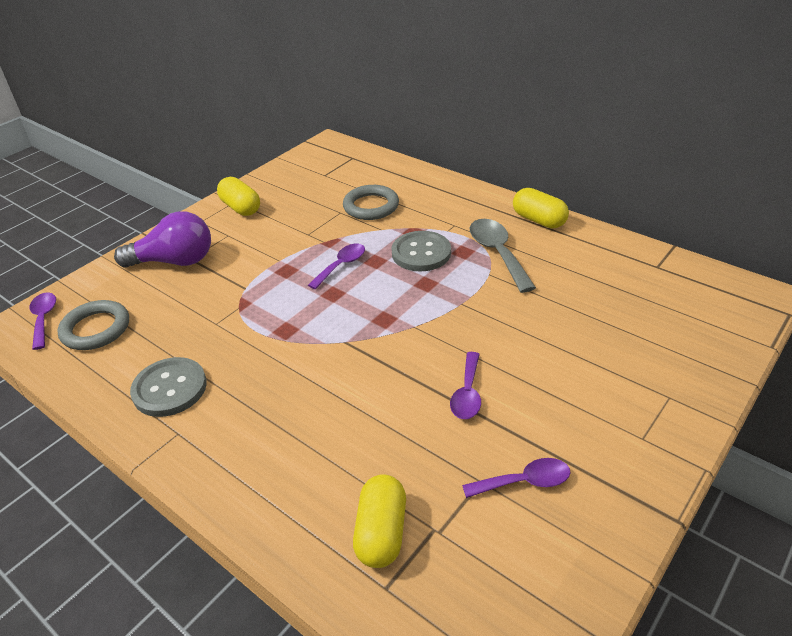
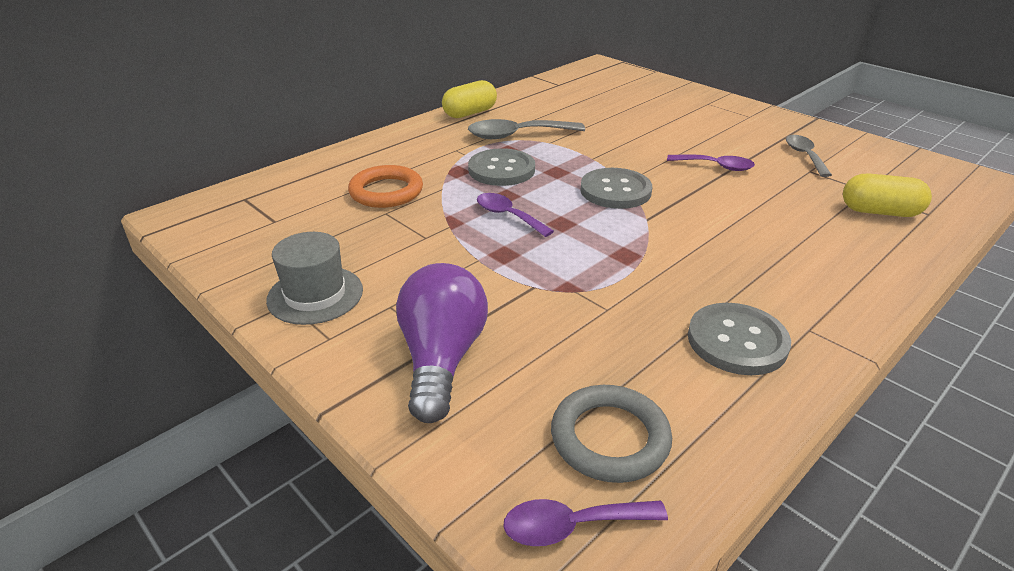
camera: 85 degrees left, 5 degrees down
yellow capsule [217,177,260,216] -> grey hat [266,232,363,325]
grey ring [343,185,399,220] -> orange ring [348,165,423,208]
purple spoon [462,458,571,498] -> grey spoon [786,135,832,177]
none -> grey button [580,168,652,209]

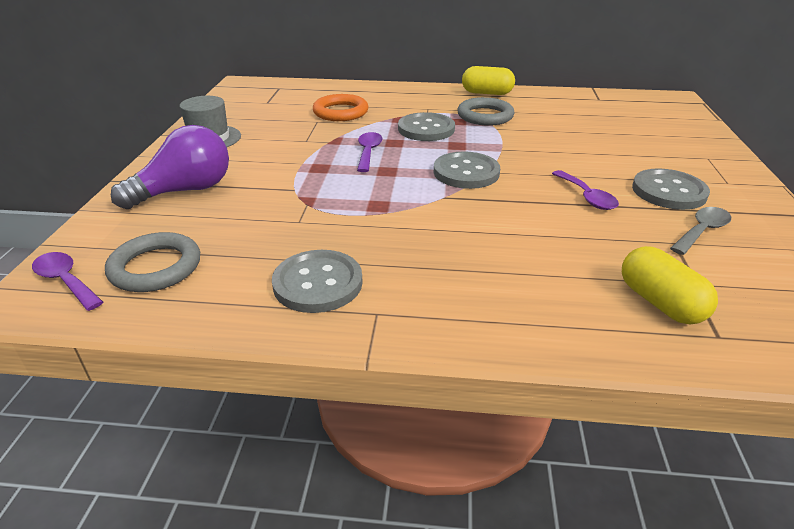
camera: 50 degrees right, 0 degrees up
grey spoon [468,119,585,139] -> grey ring [458,97,515,126]
none -> grey button [632,168,710,210]

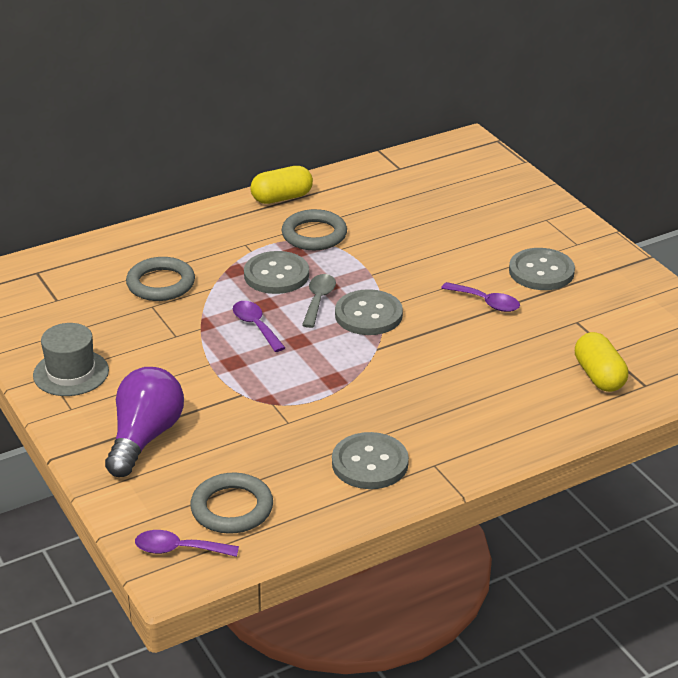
camera: 35 degrees left, 0 degrees up
orange ring [313,94,368,121] -> grey ring [126,257,195,301]
yellow capsule [622,246,718,324] -> yellow capsule turned 45 degrees clockwise [575,332,628,392]
grey spoon [670,207,731,255] -> grey spoon moved to [302,274,336,328]

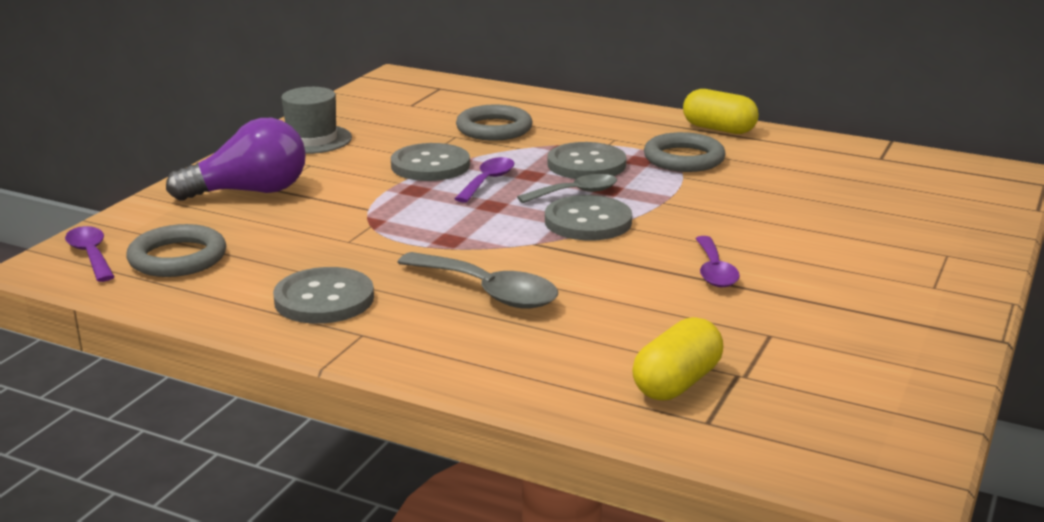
camera: 55 degrees right, 10 degrees down
grey button [509,248,575,290] -> grey button moved to [391,143,470,181]
none -> grey spoon [397,252,558,309]

